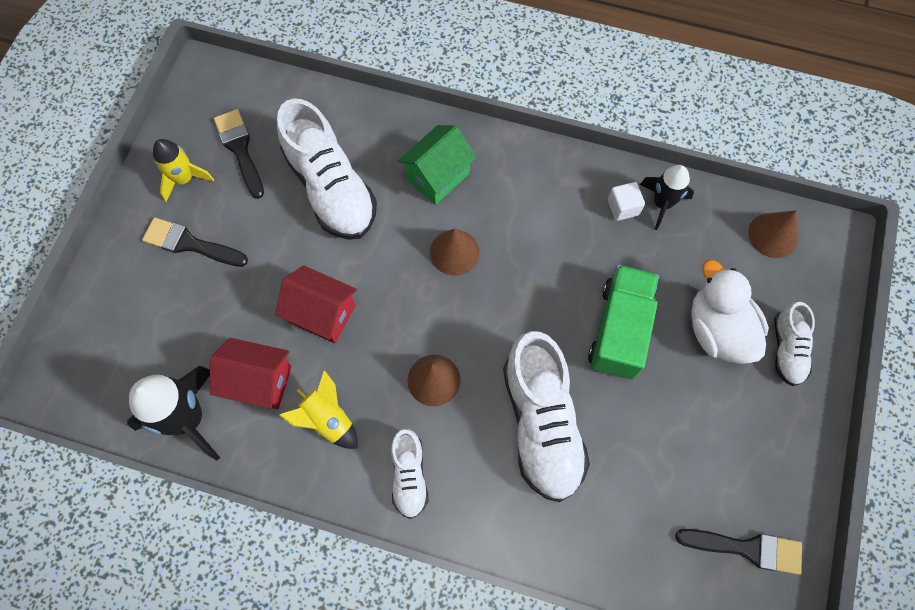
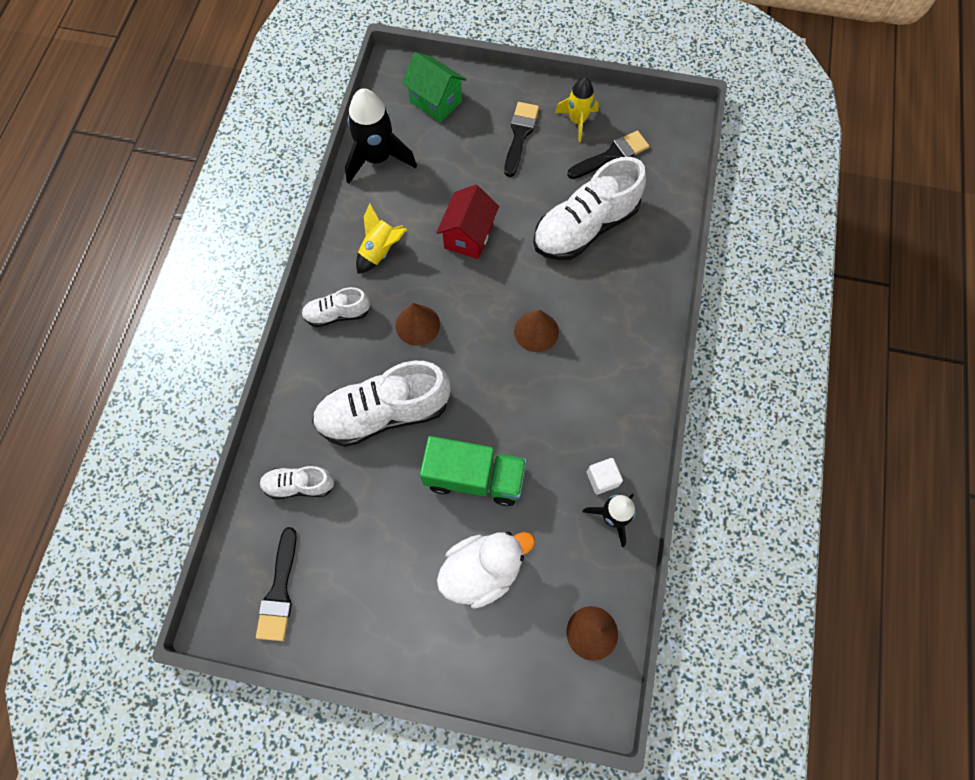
camera: 85 degrees right, 0 degrees up
red house [210,338,292,409] -> none
green house [398,125,477,205] -> green house moved to [402,52,466,123]
white shoe [774,302,815,386] -> white shoe moved to [260,466,335,499]

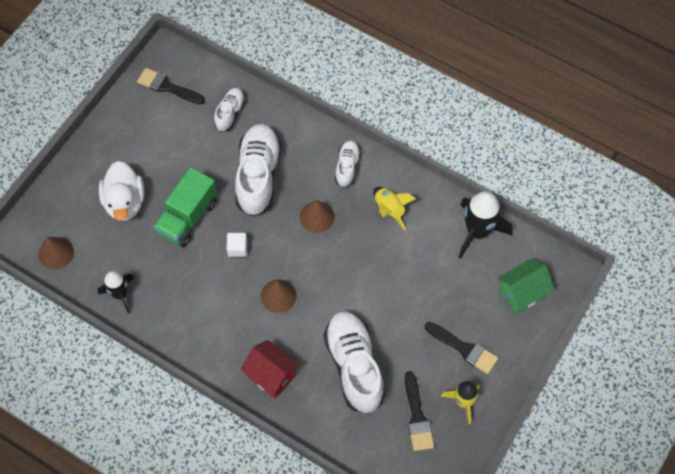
camera: 110 degrees right, 5 degrees down
red house [436,185,499,259] -> red house moved to [240,340,300,399]
white cube [587,458,623,494] -> white cube moved to [226,233,248,257]

